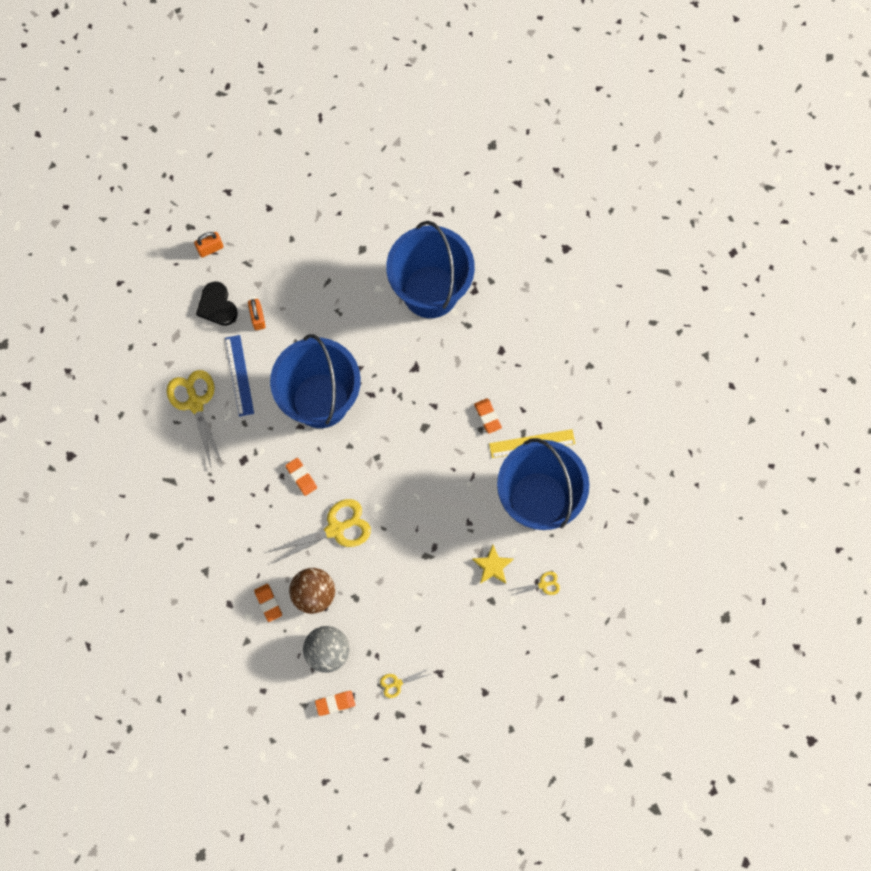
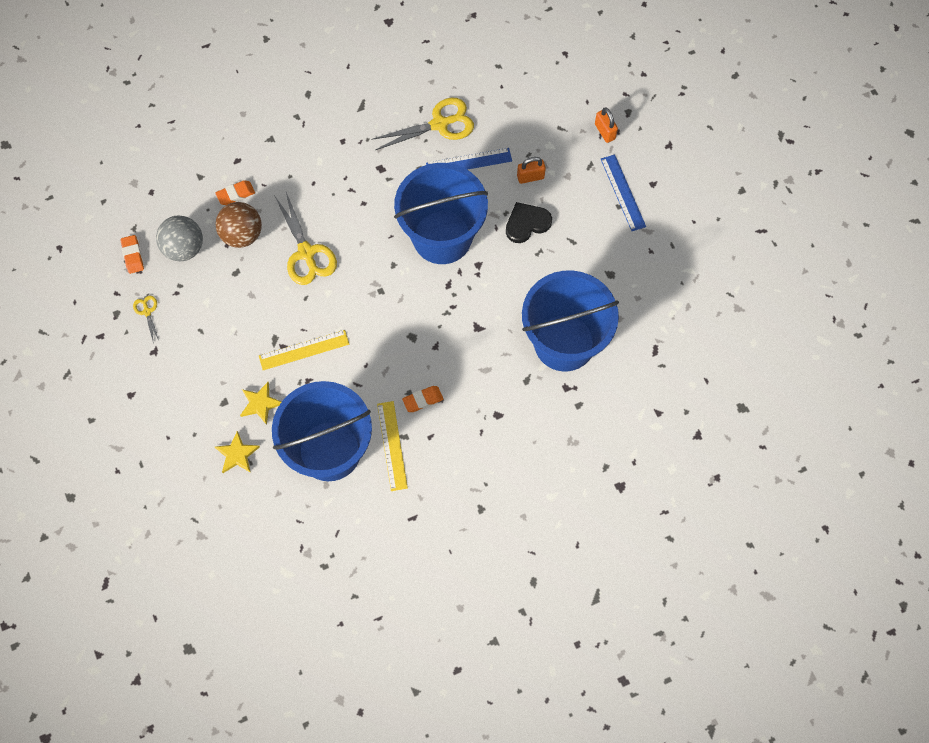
camera: 90 degrees right, 5 degrees down
black heart [196,281,238,326] -> black heart moved to [506,202,552,243]
orange eraser [285,458,317,496] -> none
yellow scissors [510,571,560,596] -> yellow star [215,431,260,473]
none -> yellow ruler [259,330,349,370]
none -> blue ruler [601,154,646,231]

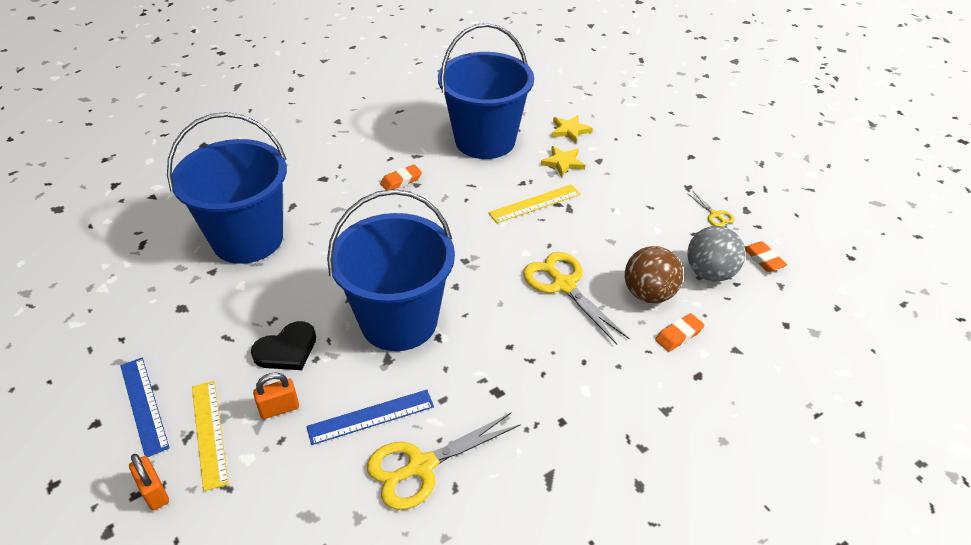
camera: 170 degrees right, 25 degrees down
yellow ruler [377,401,408,491] -> yellow ruler moved to [192,381,229,491]

